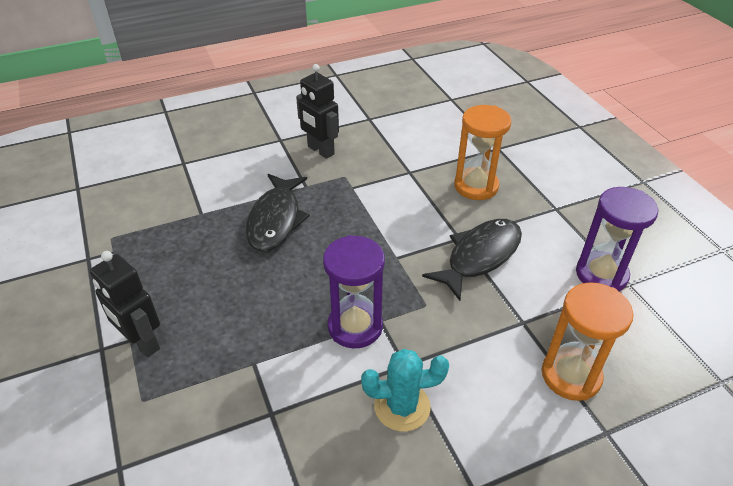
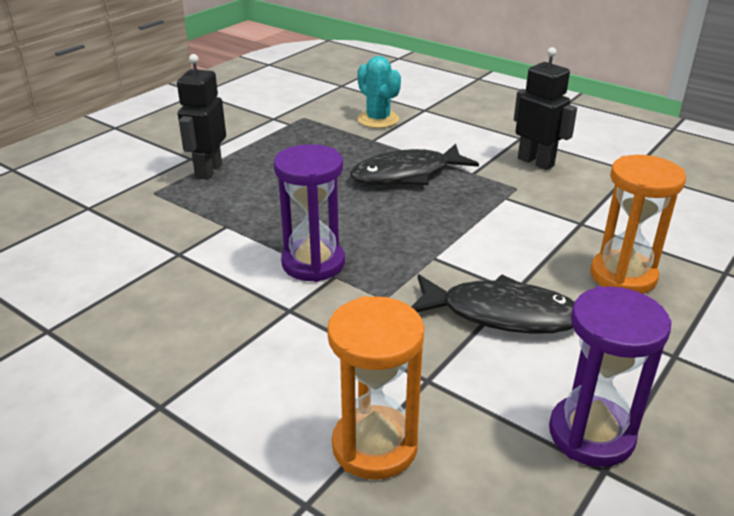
camera: 60 degrees right, 10 degrees down
black robot [296,64,339,159] -> black robot turned 120 degrees clockwise [514,47,577,170]
turquoise cactus [361,349,449,432] -> turquoise cactus moved to [357,56,401,128]

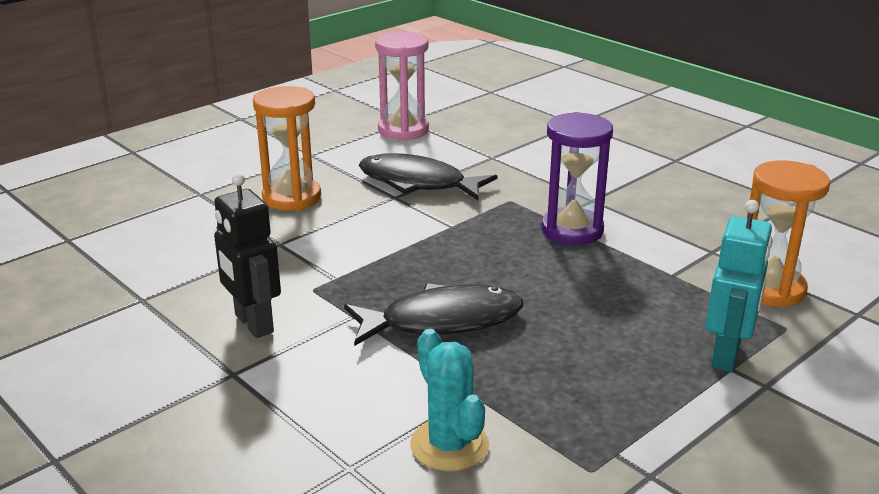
camera: 170 degrees left, 5 degrees down
black robot [177,54,226,180] -> turquoise robot [706,200,773,372]
orange hourglass [327,296,424,480] -> orange hourglass moved to [747,160,830,308]
purple hourglass [549,286,672,467] -> pink hourglass [375,32,429,141]

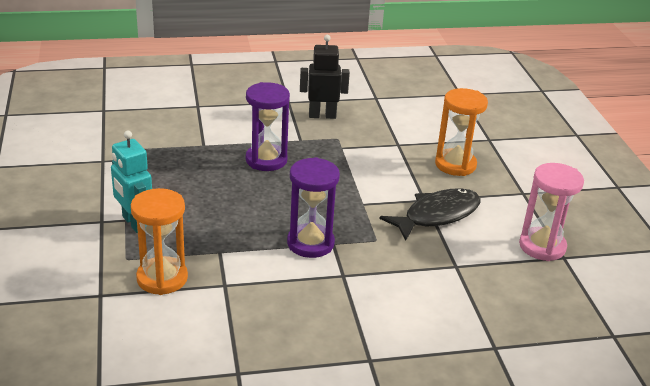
camera: 120 degrees right, 5 degrees up
black fish [344,283,523,346] -> purple hourglass [246,82,290,171]
turquoise cactus [410,329,489,472] -> none

